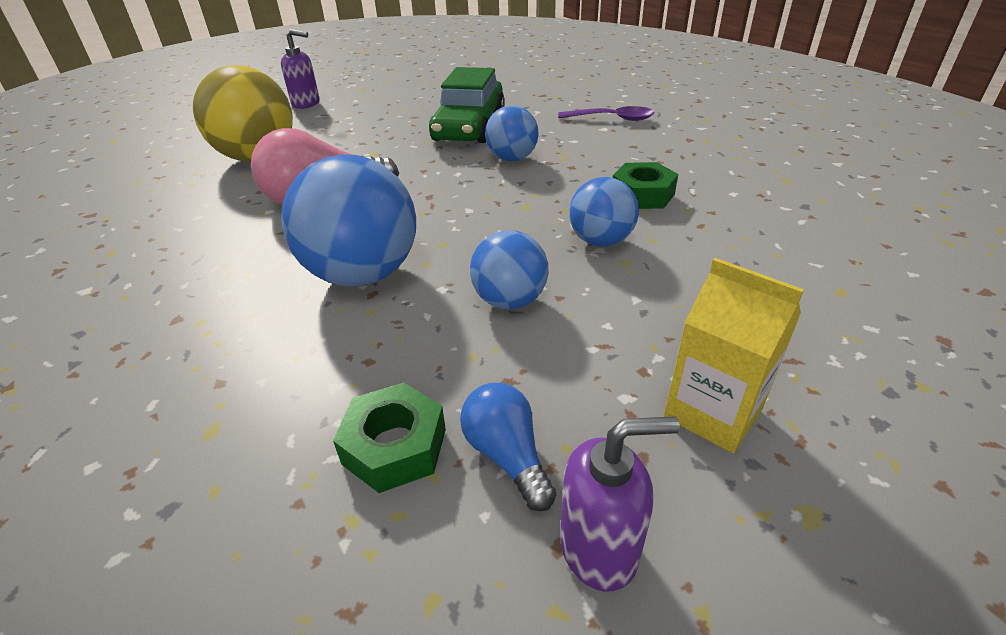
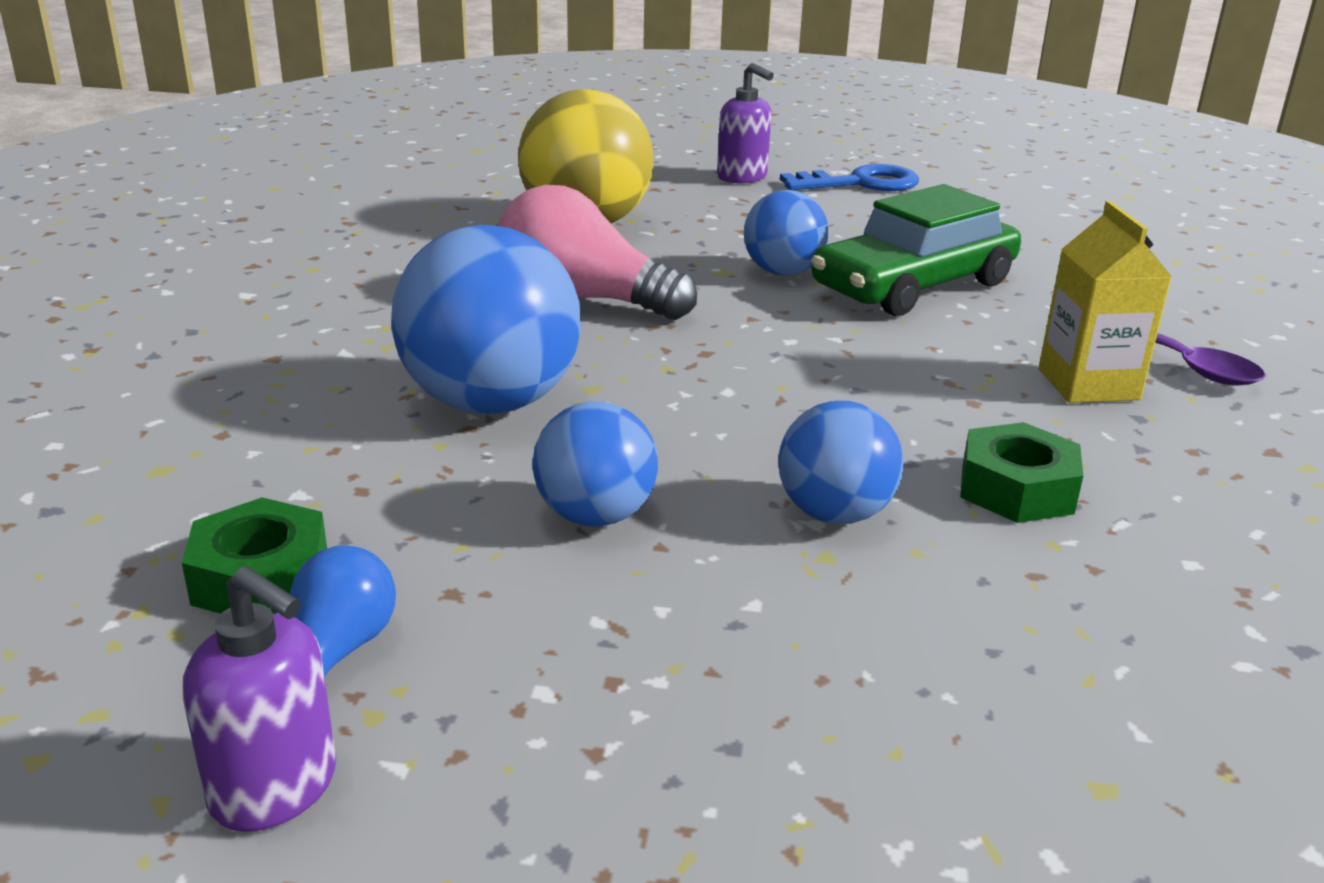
camera: 40 degrees right, 10 degrees down
blue ball [485,105,539,161] -> blue ball moved to [744,190,829,276]
yellow carton [664,258,804,453] -> yellow carton moved to [1039,201,1172,403]
none -> blue key [780,164,919,191]

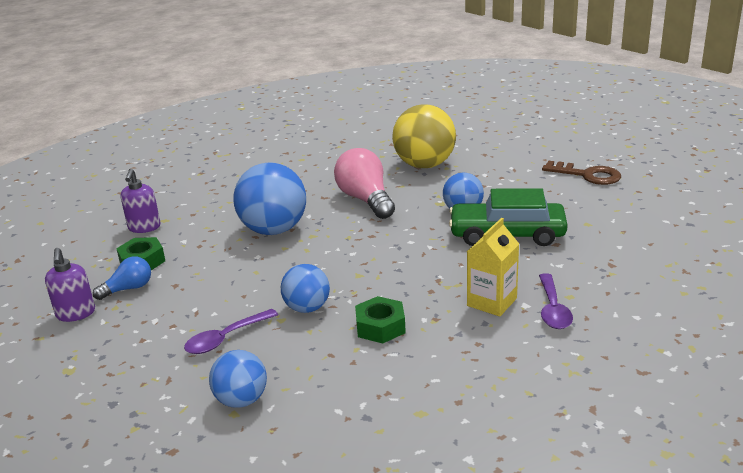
camera: 45 degrees right, 0 degrees up
blue ball [532,401,658,527] -> blue ball moved to [209,350,267,408]
purple soap dispenser [717,63,774,183] -> purple soap dispenser moved to [120,169,161,233]
blue key [780,164,919,191] -> brown key [542,161,621,185]
none -> purple spoon [184,309,278,354]

